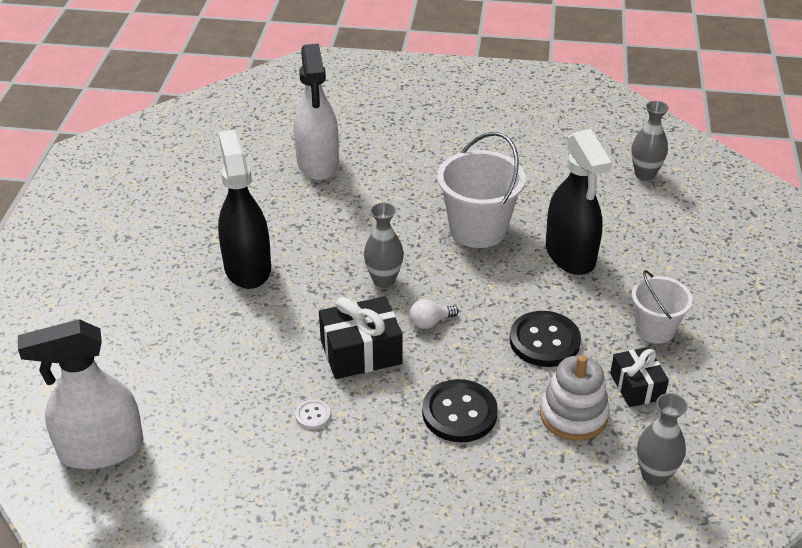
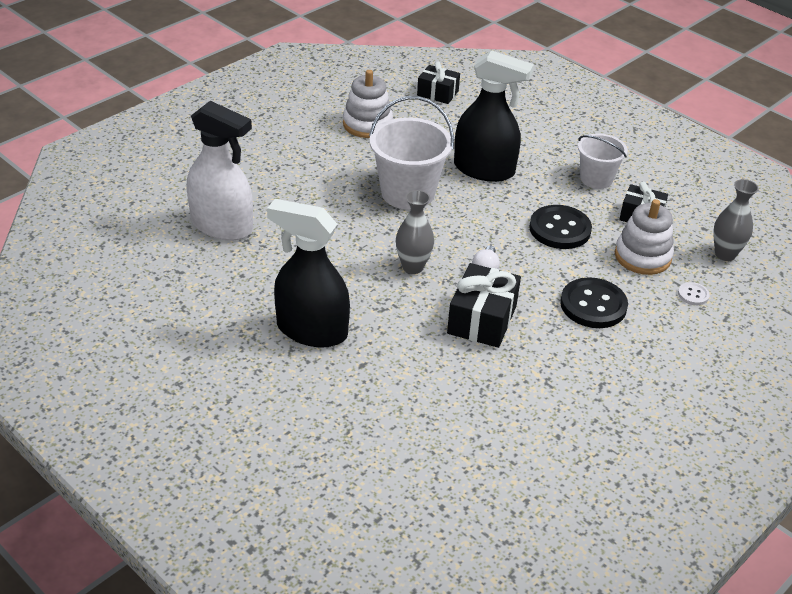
camera: 55 degrees left, 0 degrees up
white spray bottle [18,319,143,469] -> none
white button [295,399,331,429] -> white button moved to [678,282,710,305]
grey vase [631,101,669,181] -> black gift [417,61,460,104]
none -> white stacking toy [343,70,393,138]

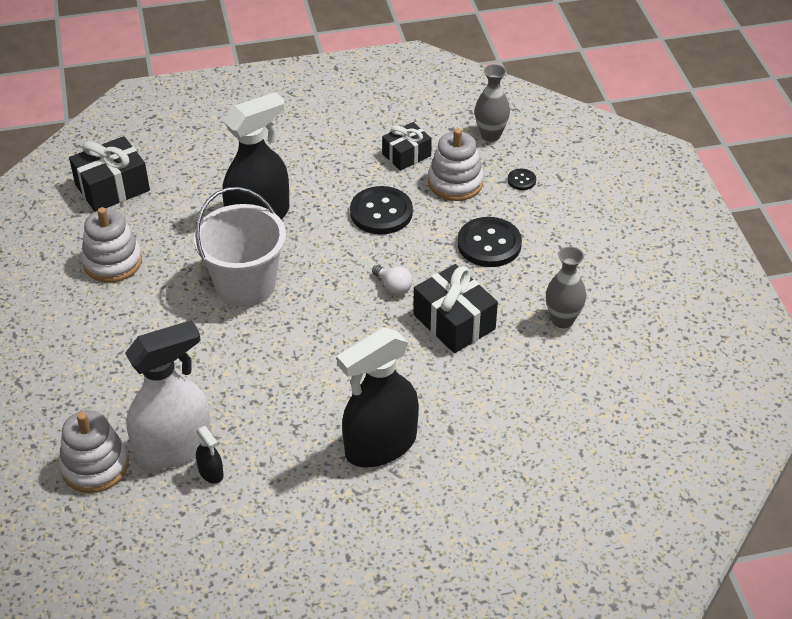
camera: 55 degrees left, 5 degrees up
grey vase [396,190,434,274] -> grey vase moved to [546,247,586,328]
black gift [417,61,460,104] -> black gift [69,136,150,212], size x1.52
white bucket [578,133,628,189] -> none
white button [678,282,710,305] -> black button [507,169,536,190]
none -> white stacking toy [59,410,129,493]
none -> black spray bottle [196,426,224,484]

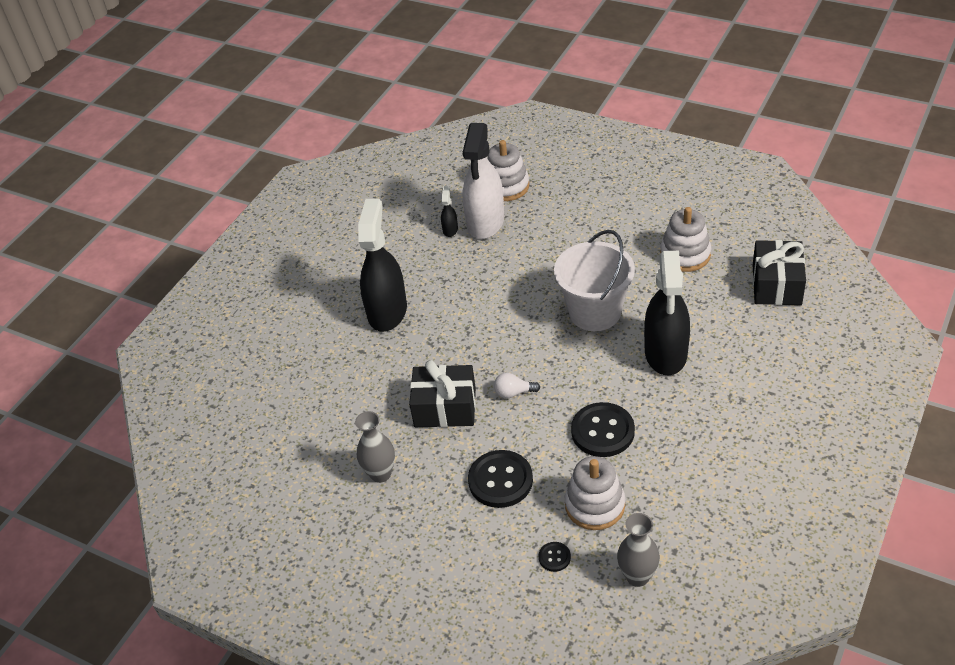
camera: 135 degrees right, 0 degrees up
black spray bottle [196,426,224,484] -> black spray bottle turned 90 degrees clockwise [441,186,458,237]
black gift [382,122,432,171] -> none

